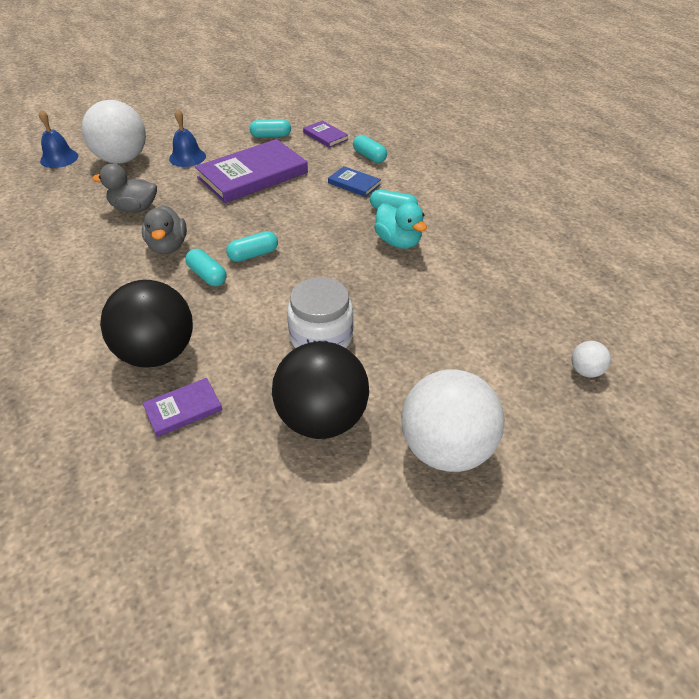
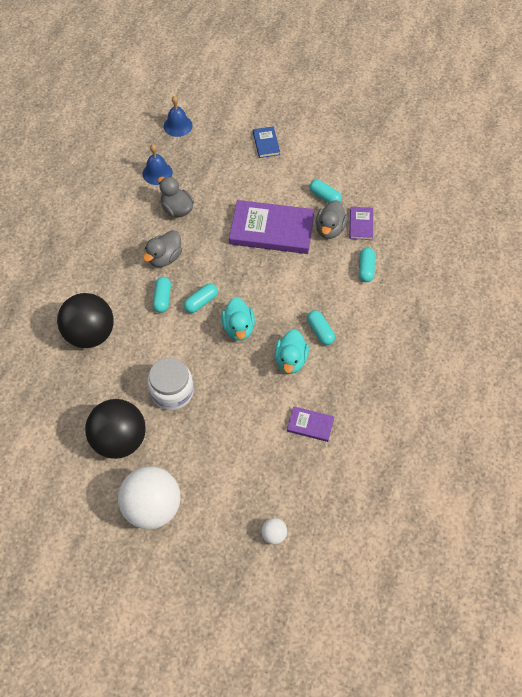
camera: 45 degrees right, 15 degrees up
white ball [82,100,146,164] -> none
purple book [143,378,222,437] -> purple book moved to [287,406,334,442]
blue bell [169,108,206,167] -> blue bell moved to [143,144,173,185]
turquoise capsule [226,231,278,262] -> turquoise capsule turned 60 degrees counterclockwise [184,283,218,313]
blue book [328,166,381,197] -> blue book moved to [253,126,280,158]
none -> turquoise duck [221,297,255,341]
none -> grey duck [316,200,348,239]

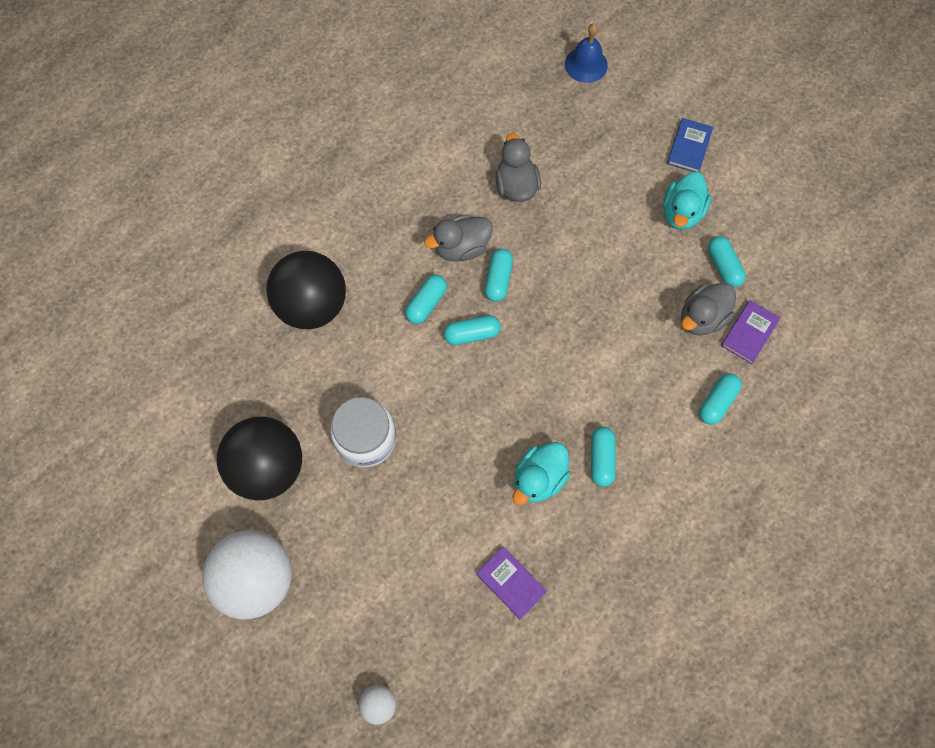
camera: 30 degrees right, 10 degrees up
blue bell [143,144,173,185] -> none
turquoise duck [221,297,255,341] -> turquoise duck moved to [663,172,711,230]
purple book [229,200,314,254] -> none
none -> turquoise capsule [485,249,513,302]

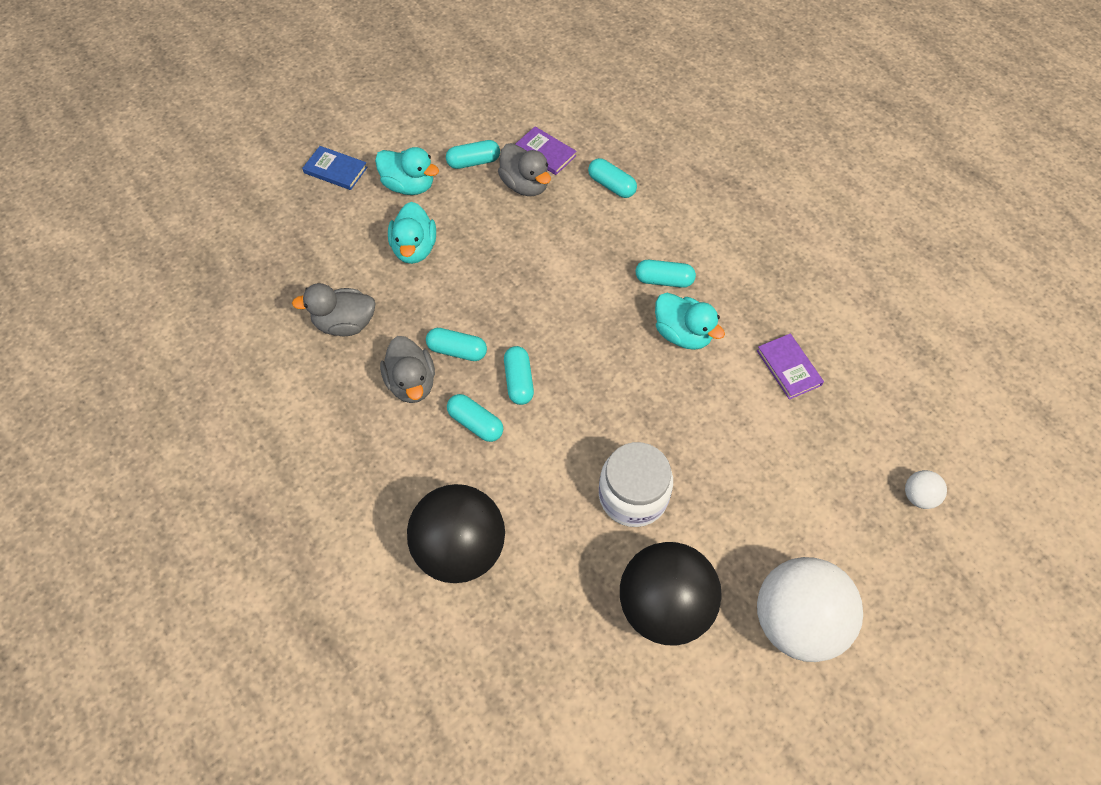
camera: 85 degrees left, 10 degrees down
purple book [476,547,547,619] -> purple book turned 75 degrees counterclockwise [757,334,824,400]
blue bell [565,23,608,83] -> none
none -> turquoise duck [388,202,436,264]

